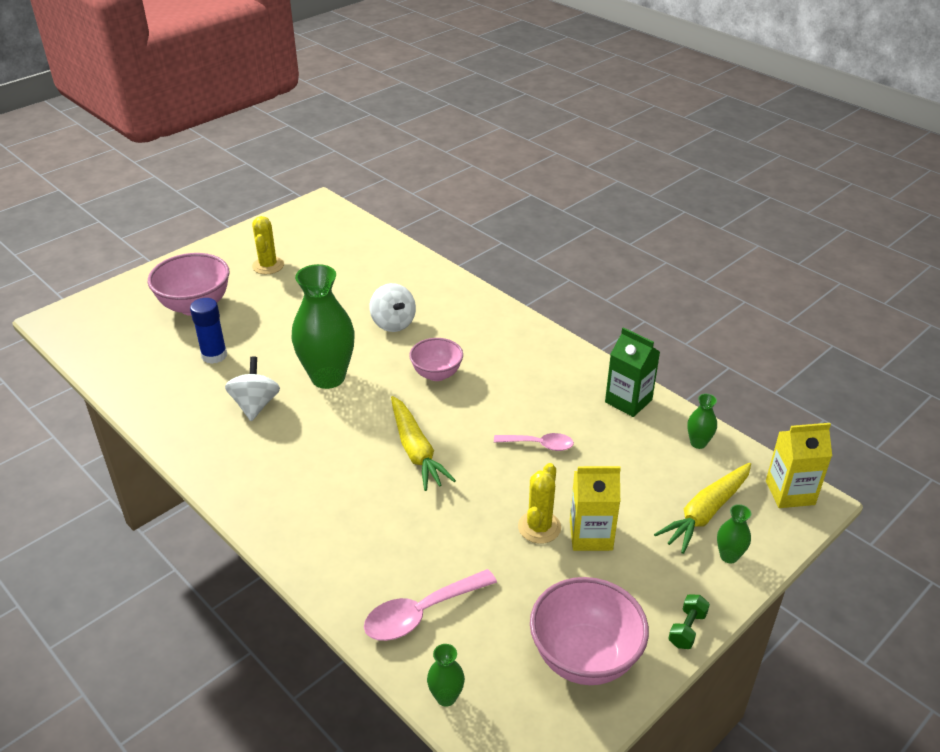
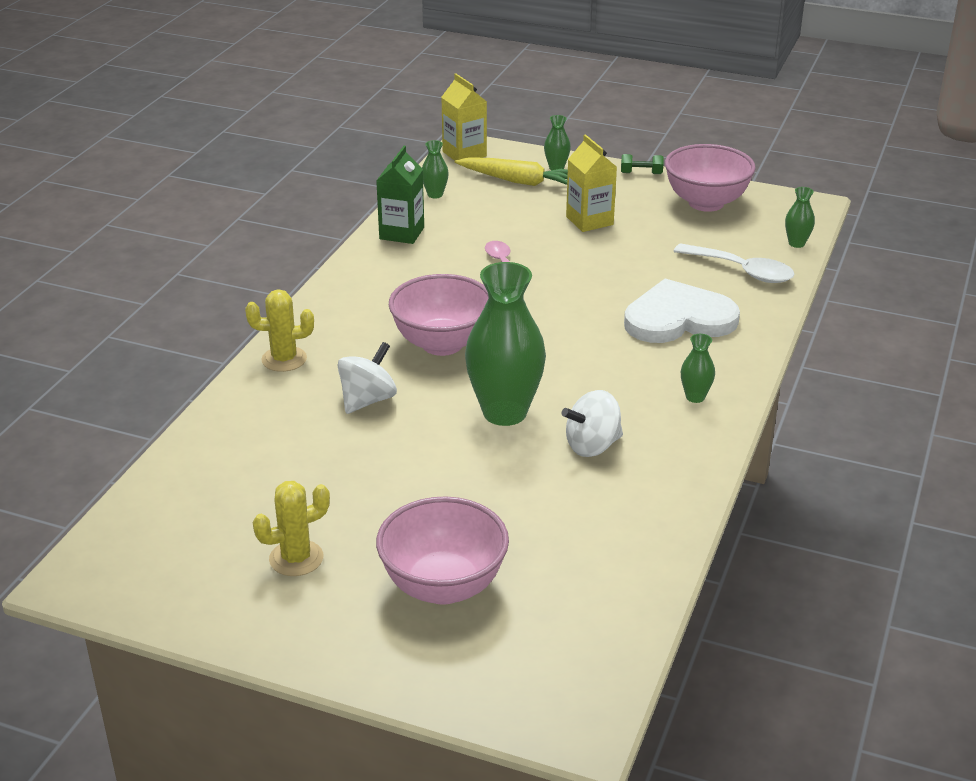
camera: 115 degrees left, 5 degrees down
blue glue stick [190,298,227,364] -> none
pink spoon [364,569,497,641] -> white spoon [673,243,795,283]
yellow carrot [391,396,456,491] -> none
pink bowl [409,338,463,381] -> pink bowl [389,274,488,356], size x1.60
yellow cactus [518,463,561,544] -> yellow cactus moved to [245,289,314,372]
none -> white heart [624,278,740,343]
none -> green vase [681,334,715,403]

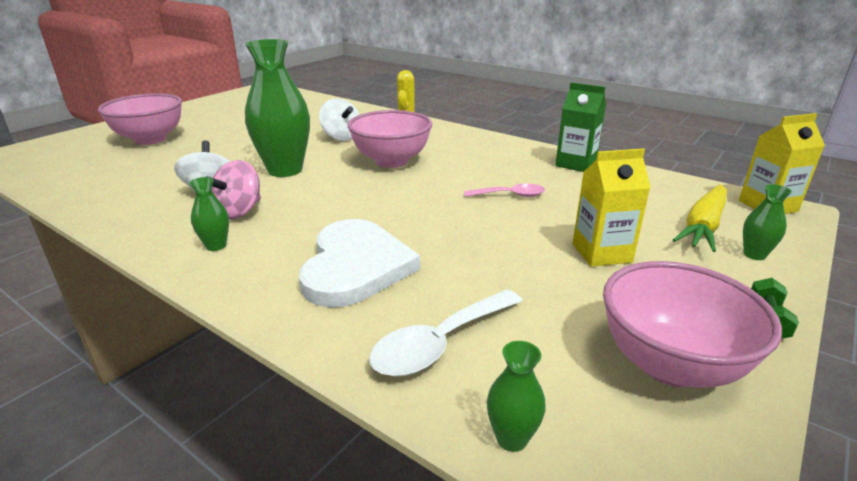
camera: 105 degrees right, 5 degrees down
yellow cactus [253,481,330,576] -> none
green vase [422,140,449,198] -> none
none -> pink spinning top [206,160,261,220]

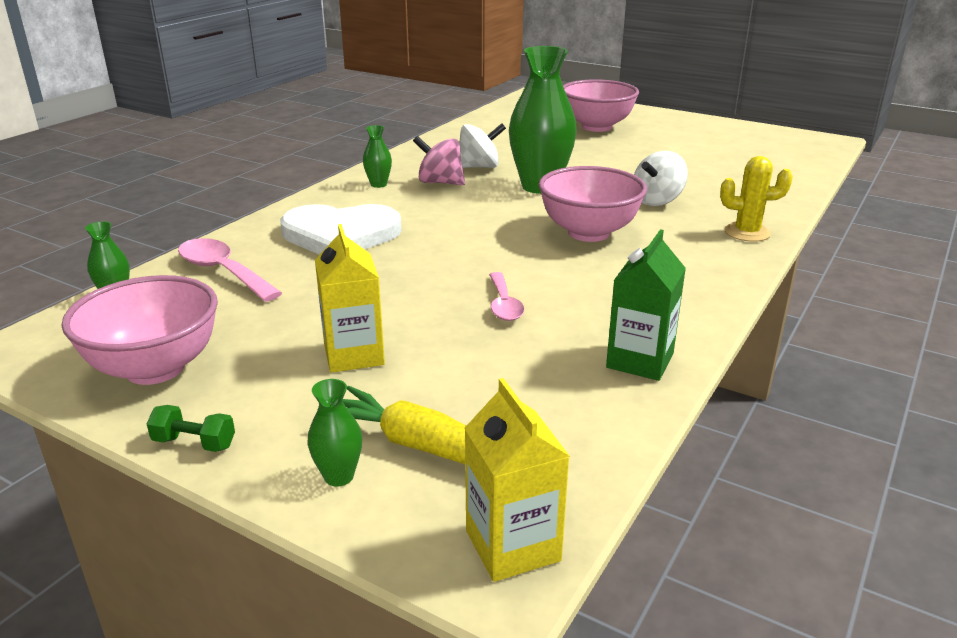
camera: 85 degrees right, 0 degrees up
white spoon [369,289,522,377] -> pink spoon [178,238,282,302]

